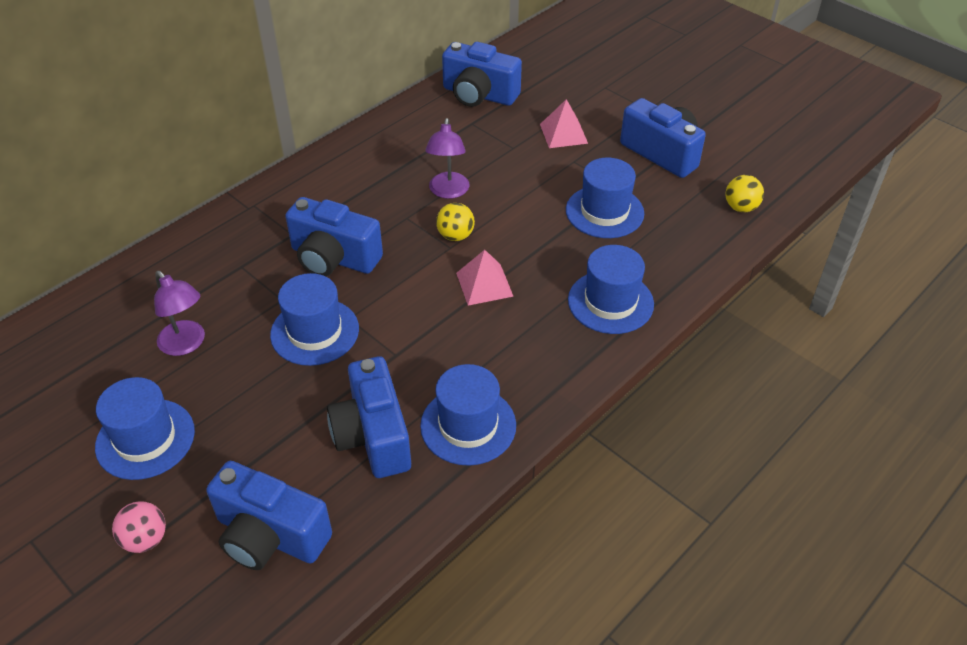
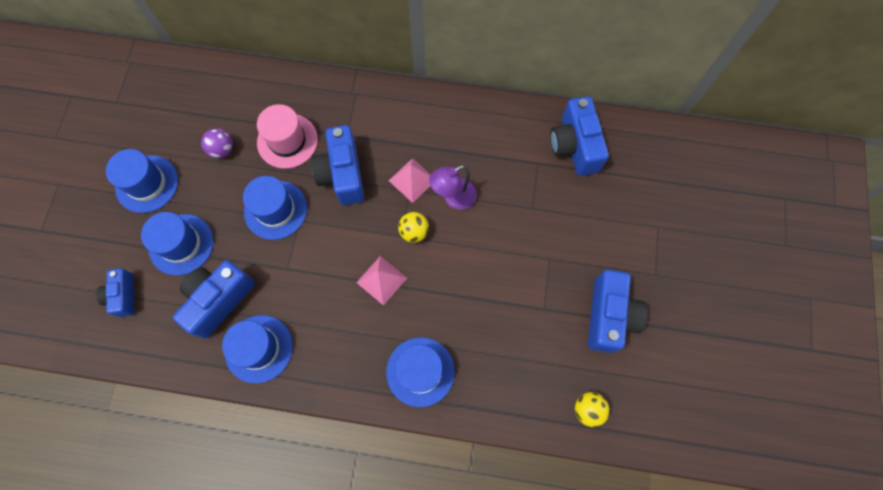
camera: 55 degrees right, 25 degrees up
pink ball [112,501,166,553] -> none
purple lamp [154,271,205,356] -> purple ball [201,128,233,158]
blue camera [206,461,332,570] -> blue camera [96,268,134,317], size x0.60
pink pyramid [540,99,588,148] -> pink pyramid moved to [389,158,431,203]
blue hat [566,158,644,238] -> blue hat moved to [141,212,214,276]
none -> pink hat [257,104,318,169]

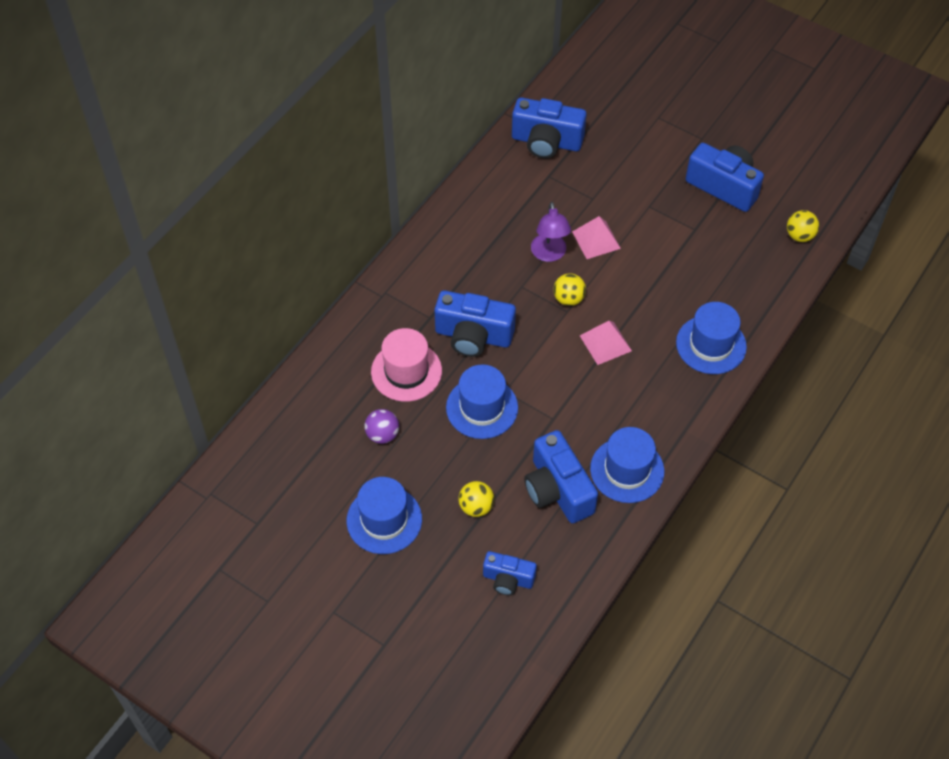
camera: 65 degrees left, 15 degrees down
blue hat [141,212,214,276] -> yellow ball [458,481,494,517]
pink pyramid [389,158,431,203] -> pink pyramid moved to [572,216,621,259]

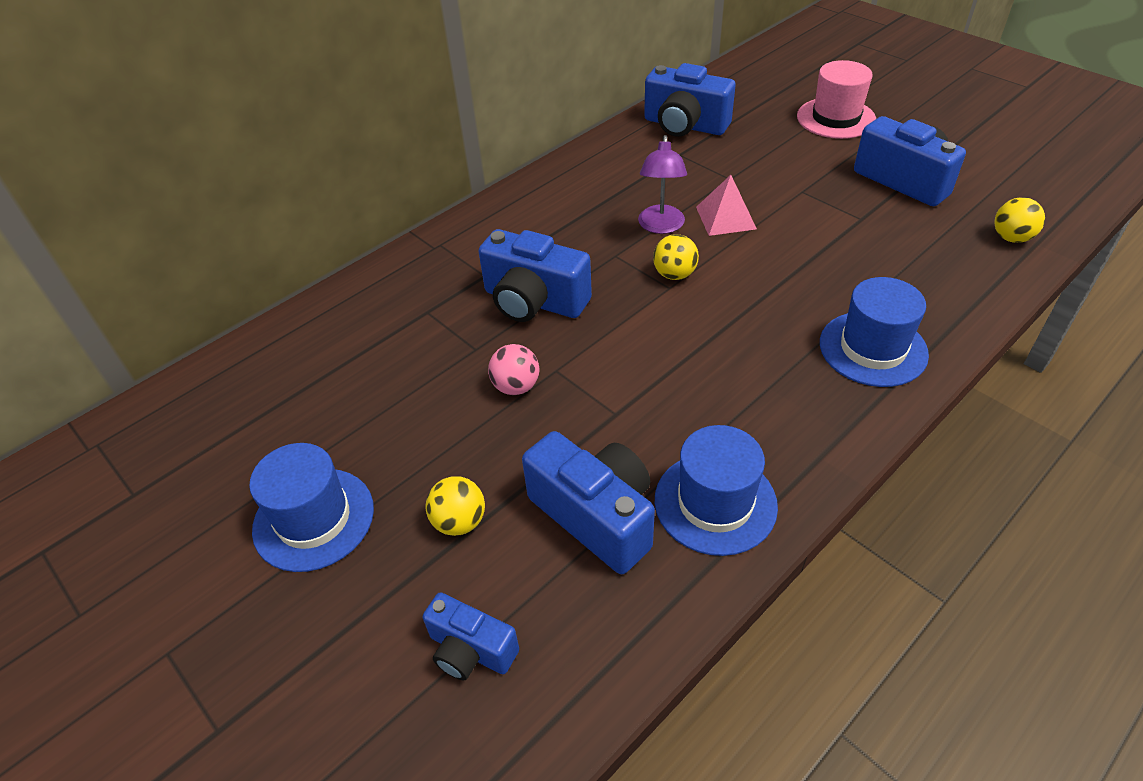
camera: 15 degrees right, 10 degrees down
purple ball [364,409,399,444] -> none
pink hat [371,328,442,402] -> pink hat moved to [797,60,876,139]
blue hat [446,364,518,439] -> pink ball [488,344,539,395]
blue camera [524,430,598,523] -> blue camera turned 150 degrees clockwise [522,431,655,574]
pink pyramid [580,321,632,365] -> none

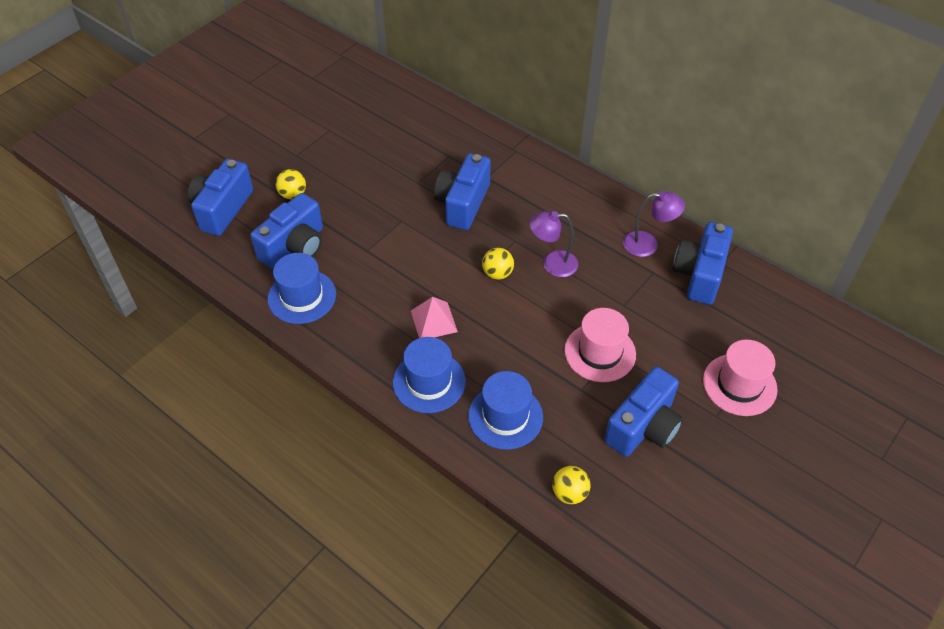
camera: 80 degrees right, 5 degrees up
blue hat [249,443,374,572] -> blue hat moved to [468,371,543,450]
blue camera [423,592,519,680] -> blue camera [188,159,253,236], size x1.67
pink ball [488,344,539,395] -> none
pink pyramid [696,175,757,236] -> pink pyramid moved to [411,297,458,338]
none -> pink hat [564,308,636,382]
none -> purple lamp [623,191,685,257]

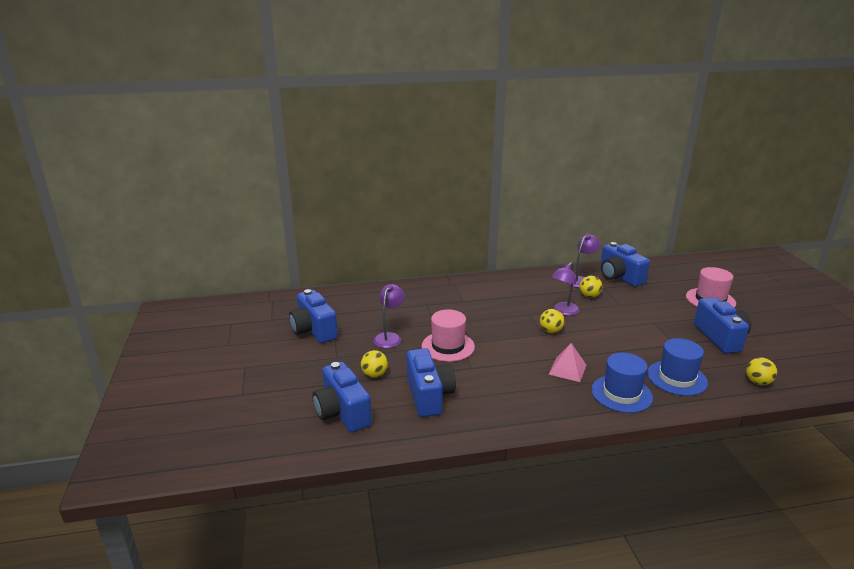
camera: 50 degrees left, 25 degrees down
blue hat [267,253,336,324] -> none
blue camera [434,153,491,230] -> blue camera moved to [289,289,338,343]
pink hat [564,308,636,382] -> pink hat moved to [422,309,475,362]
none -> purple lamp [373,284,405,348]
none -> yellow ball [580,276,602,298]

